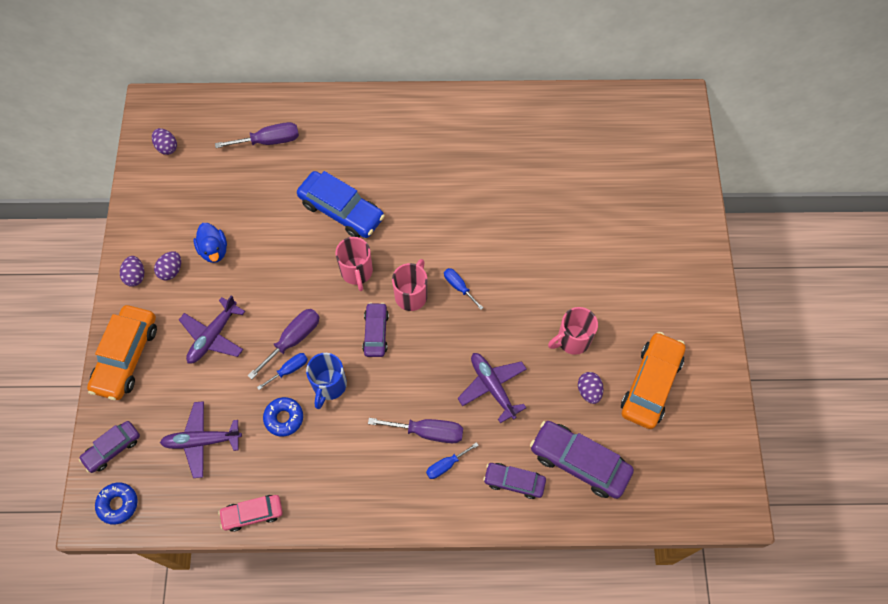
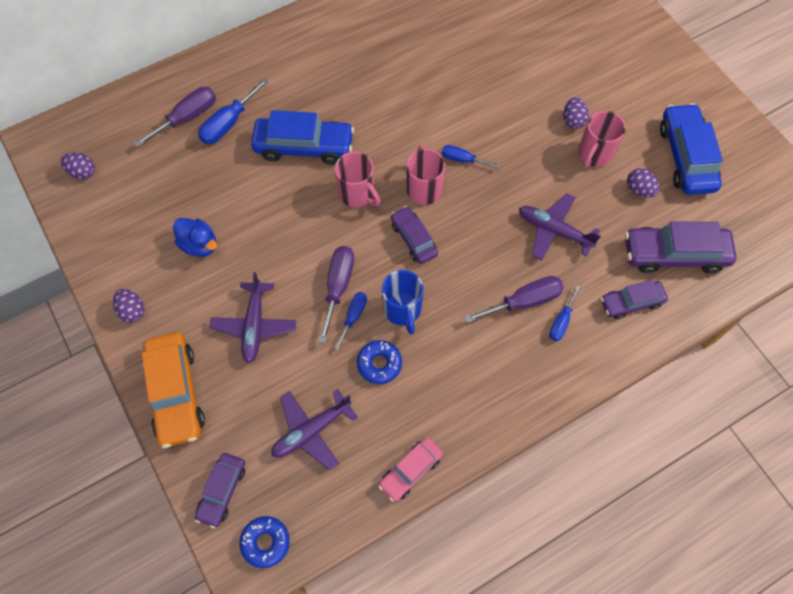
camera: 30 degrees left, 0 degrees up
purple egg [154,251,181,280] -> purple egg moved to [563,97,589,129]
orange car [621,332,685,429] -> blue car [660,103,723,195]
none -> blue screwdriver [198,78,269,144]

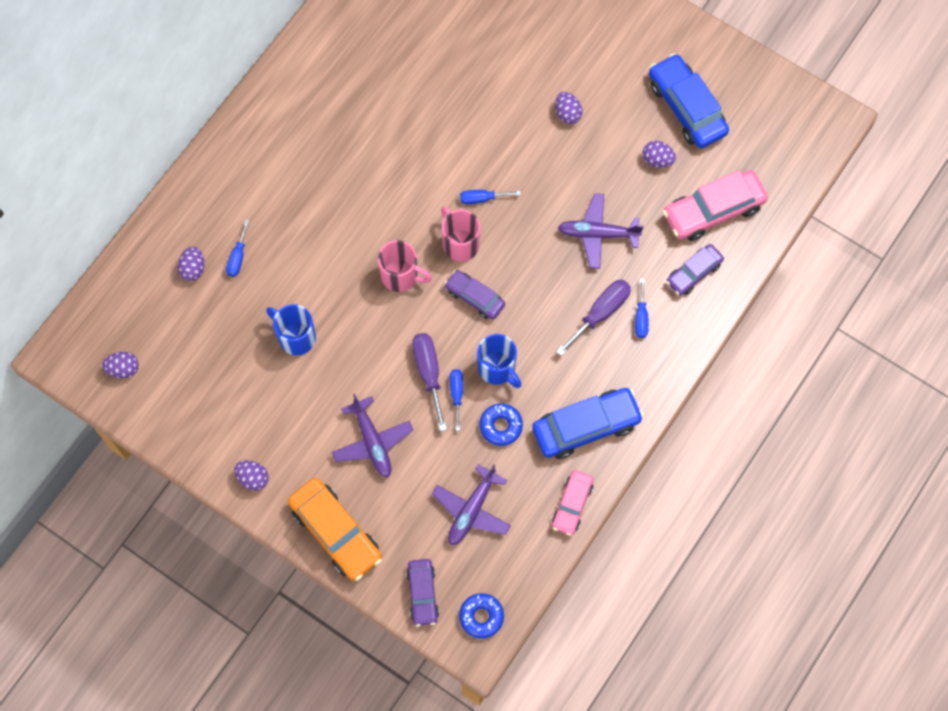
camera: 25 degrees left, 5 degrees up
purple screwdriver [134,87,216,147] -> purple egg [178,246,205,281]
blue duck [173,218,217,257] -> none
blue screwdriver [198,78,269,144] -> blue screwdriver [226,220,250,277], size x0.61
blue car [251,110,354,165] -> blue car moved to [532,388,644,459]
pink mug [579,111,626,168] -> none
purple car [625,222,737,273] -> pink car [663,170,768,241]
none -> blue mug [266,304,316,355]

